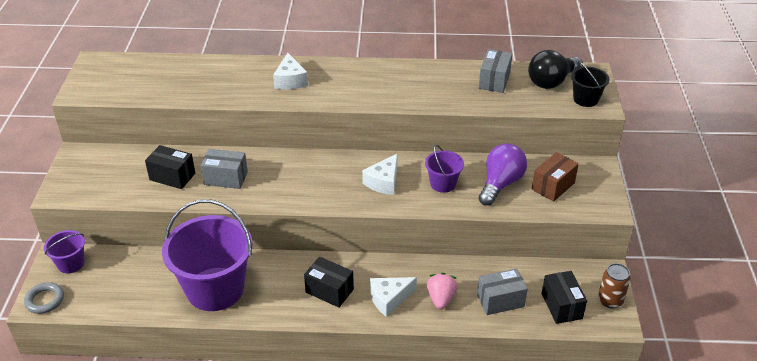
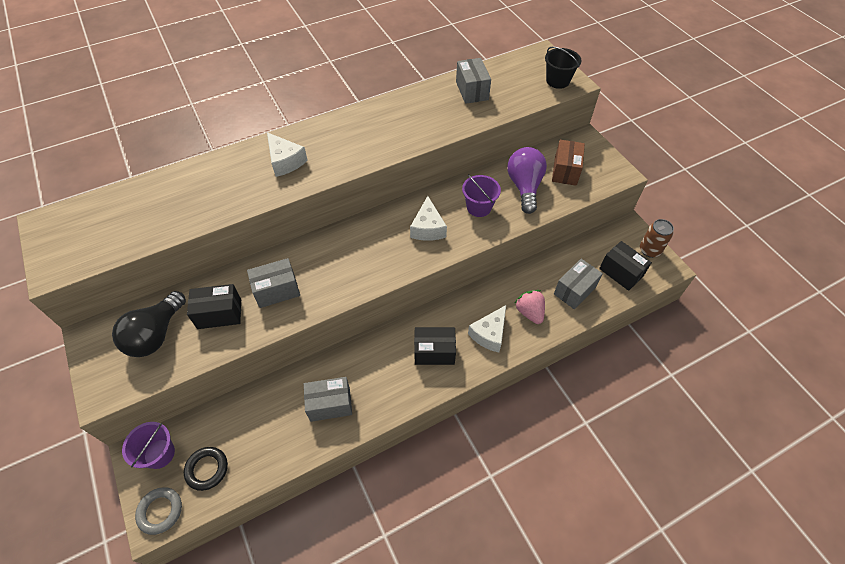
camera: 30 degrees left, 15 degrees up
purple bucket [162,199,253,311] -> grey box [304,377,352,422]
black light bulb [528,50,583,89] -> black light bulb moved to [112,291,186,357]
none -> black ring [184,447,228,491]

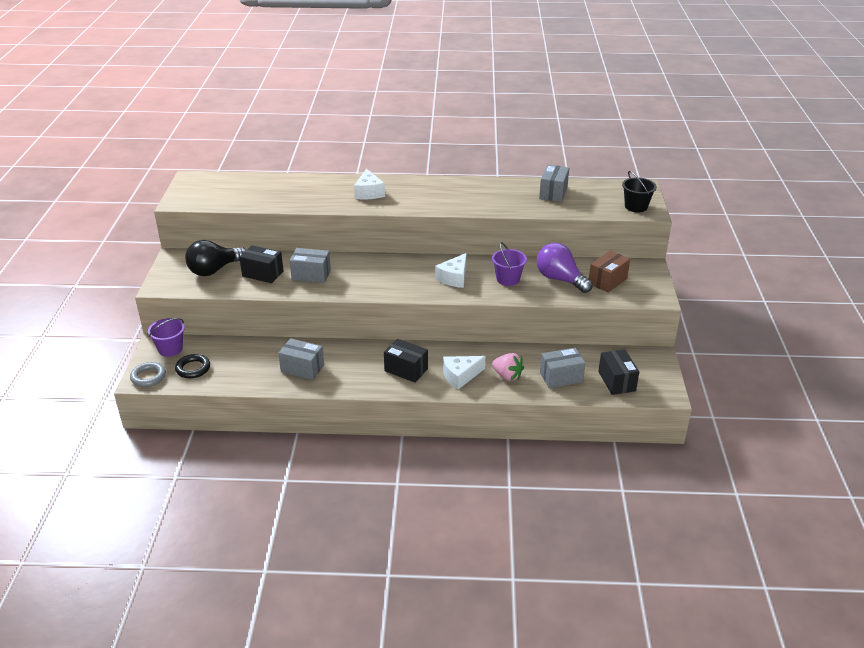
camera: 30 degrees right, 20 degrees down
purple light bulb [508,147,547,214] -> purple light bulb turned 75 degrees counterclockwise [536,243,593,293]
pink strawberry [515,290,545,324] -> pink strawberry turned 120 degrees clockwise [492,353,524,381]
brown can [640,219,674,258] -> none

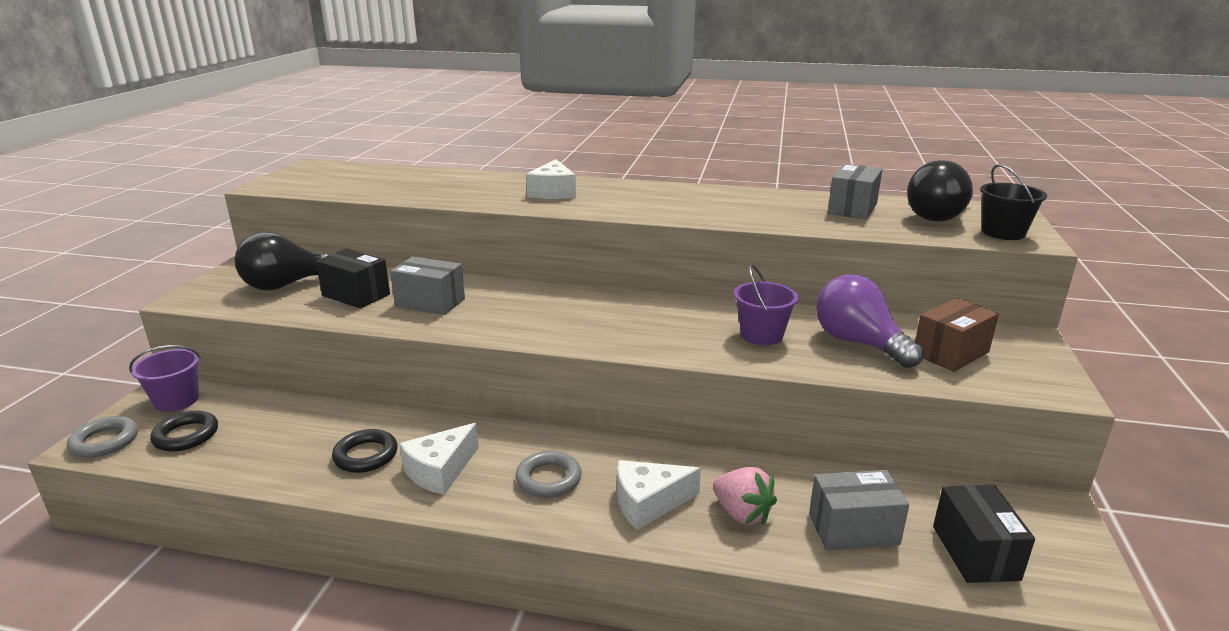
camera: 10 degrees right, 10 degrees down
grey box [278,338,324,380] -> black ring [332,429,398,473]
black box [384,339,428,383] -> grey ring [516,451,582,498]
white cheese [435,253,467,288] -> white cheese moved to [399,423,479,495]
none -> black light bulb [907,160,973,222]

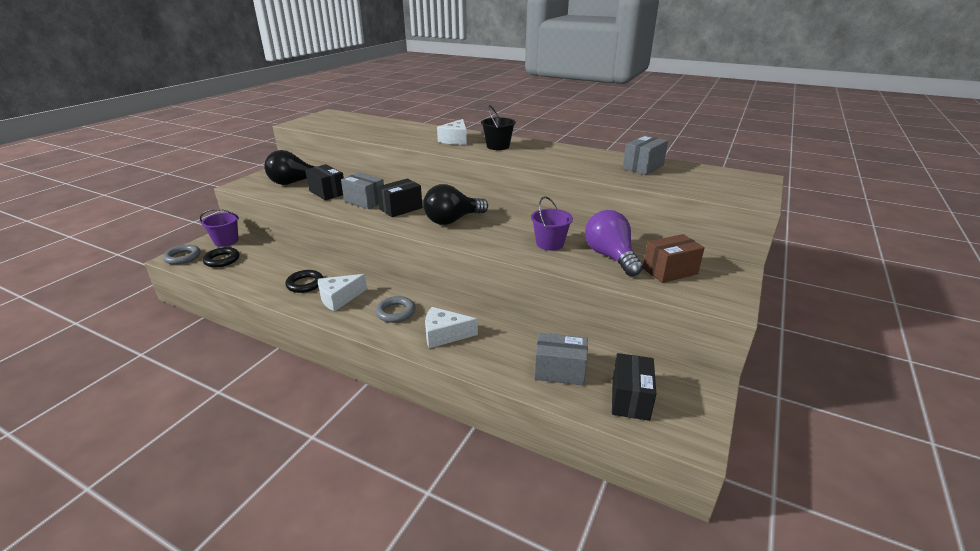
camera: 15 degrees right, 5 degrees up
pink strawberry [713,467,777,524] -> none
black light bulb [907,160,973,222] -> black light bulb moved to [423,184,488,225]
black bucket [980,164,1047,240] -> black bucket moved to [481,105,516,150]
none -> black box [377,178,423,217]

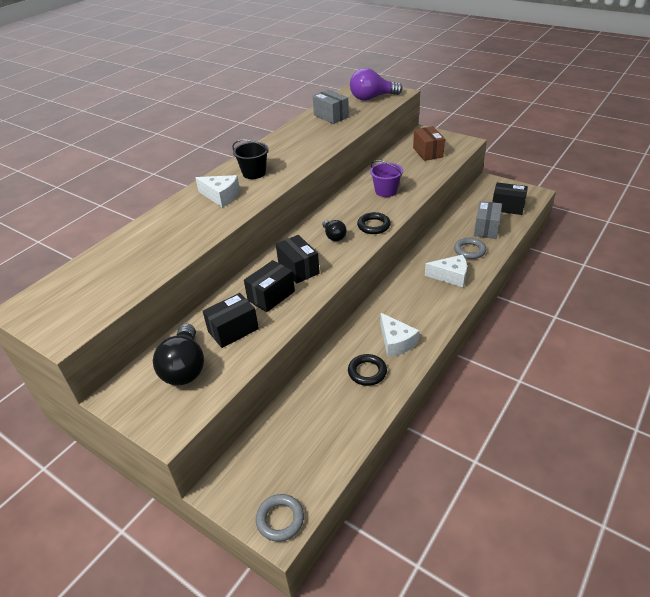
camera: 80 degrees left, 10 degrees up
purple bucket [200,209,239,247] -> none
black ring [203,247,239,268] -> black ring moved to [357,212,391,234]
grey box [341,172,384,209] -> black box [244,260,295,312]
grey ring [375,296,415,323] -> grey ring moved to [454,238,486,259]
black light bulb [423,184,488,225] -> black light bulb [322,220,347,241], size x0.56
white cheese [425,307,478,348] -> white cheese turned 90 degrees counterclockwise [425,255,467,287]
purple light bulb [585,210,643,276] -> purple light bulb moved to [350,68,403,101]

